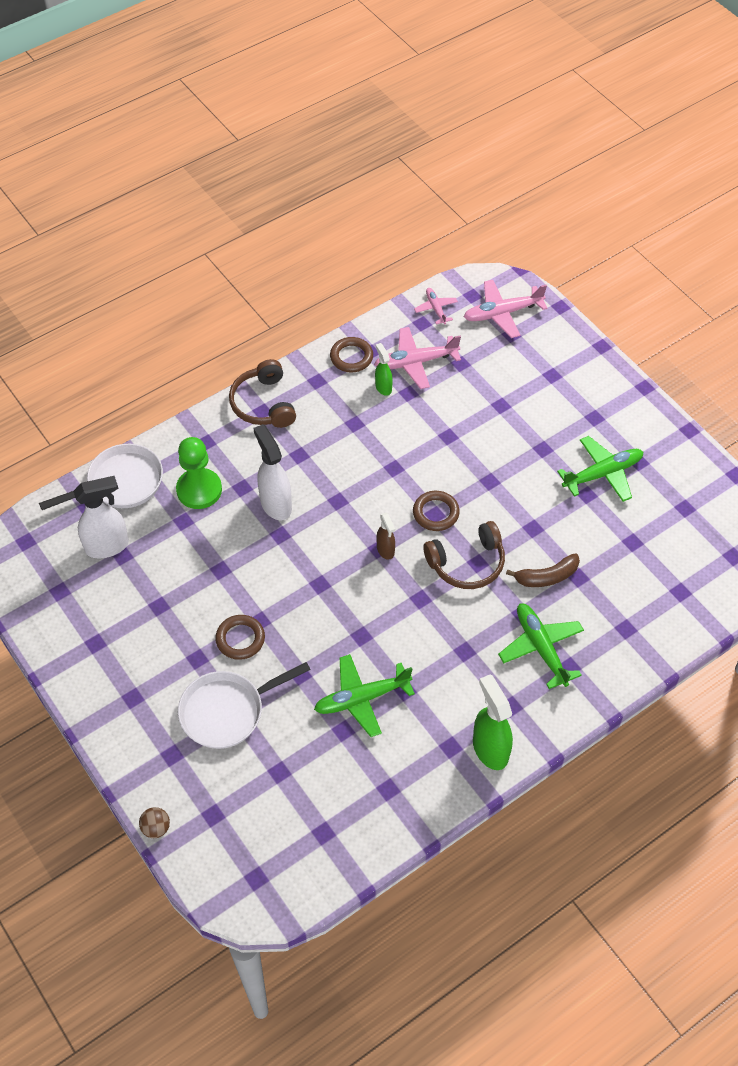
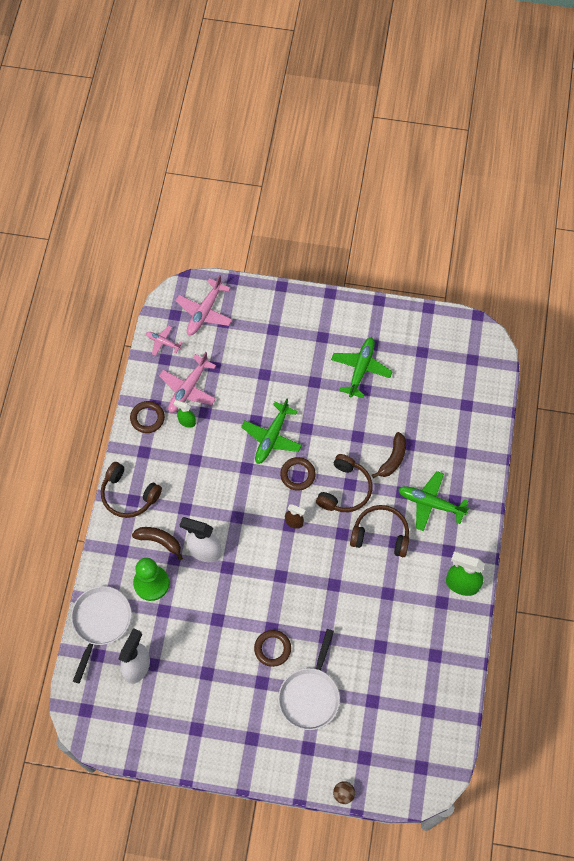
camera: 45 degrees left, 10 degrees up
green plane [314,654,415,737] -> green plane moved to [241,399,302,464]
none -> brown banana [132,527,183,560]
none -> brown headphones [350,505,409,557]

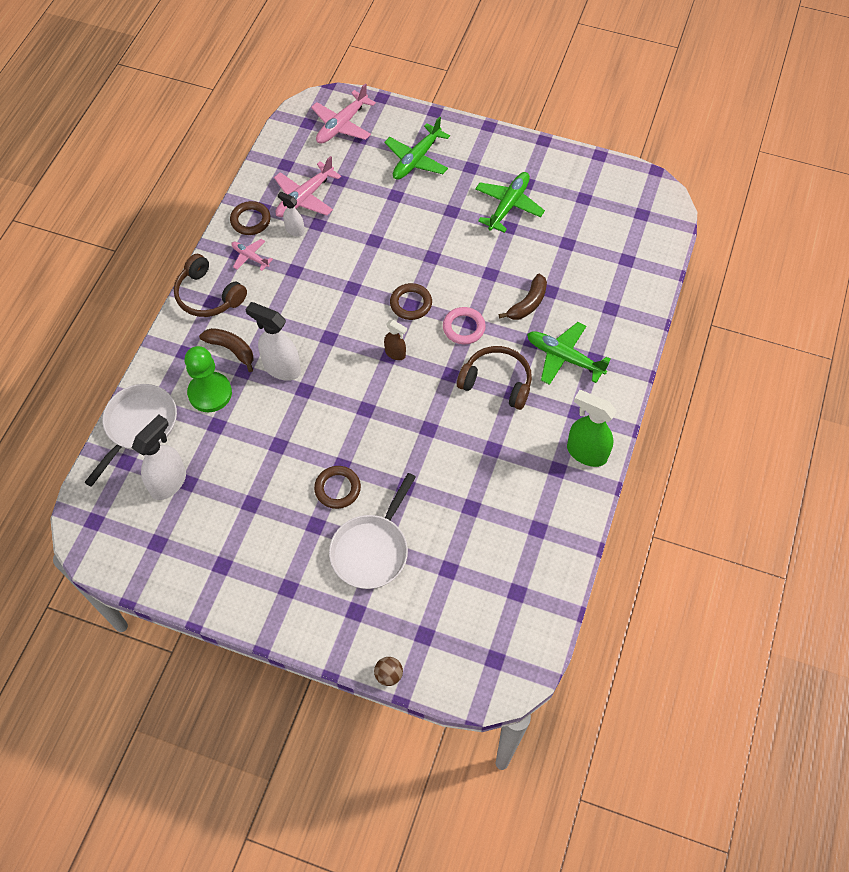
camera: 10 degrees right, 5 degrees down
pink plane [146,326,183,356] -> pink plane moved to [232,239,273,271]
green spray bottle [174,400,196,428] -> white spray bottle [278,192,305,236]
green plane [241,399,302,464] -> green plane moved to [384,116,450,180]
brown headphones [316,454,372,512] -> pink ring [443,307,486,344]

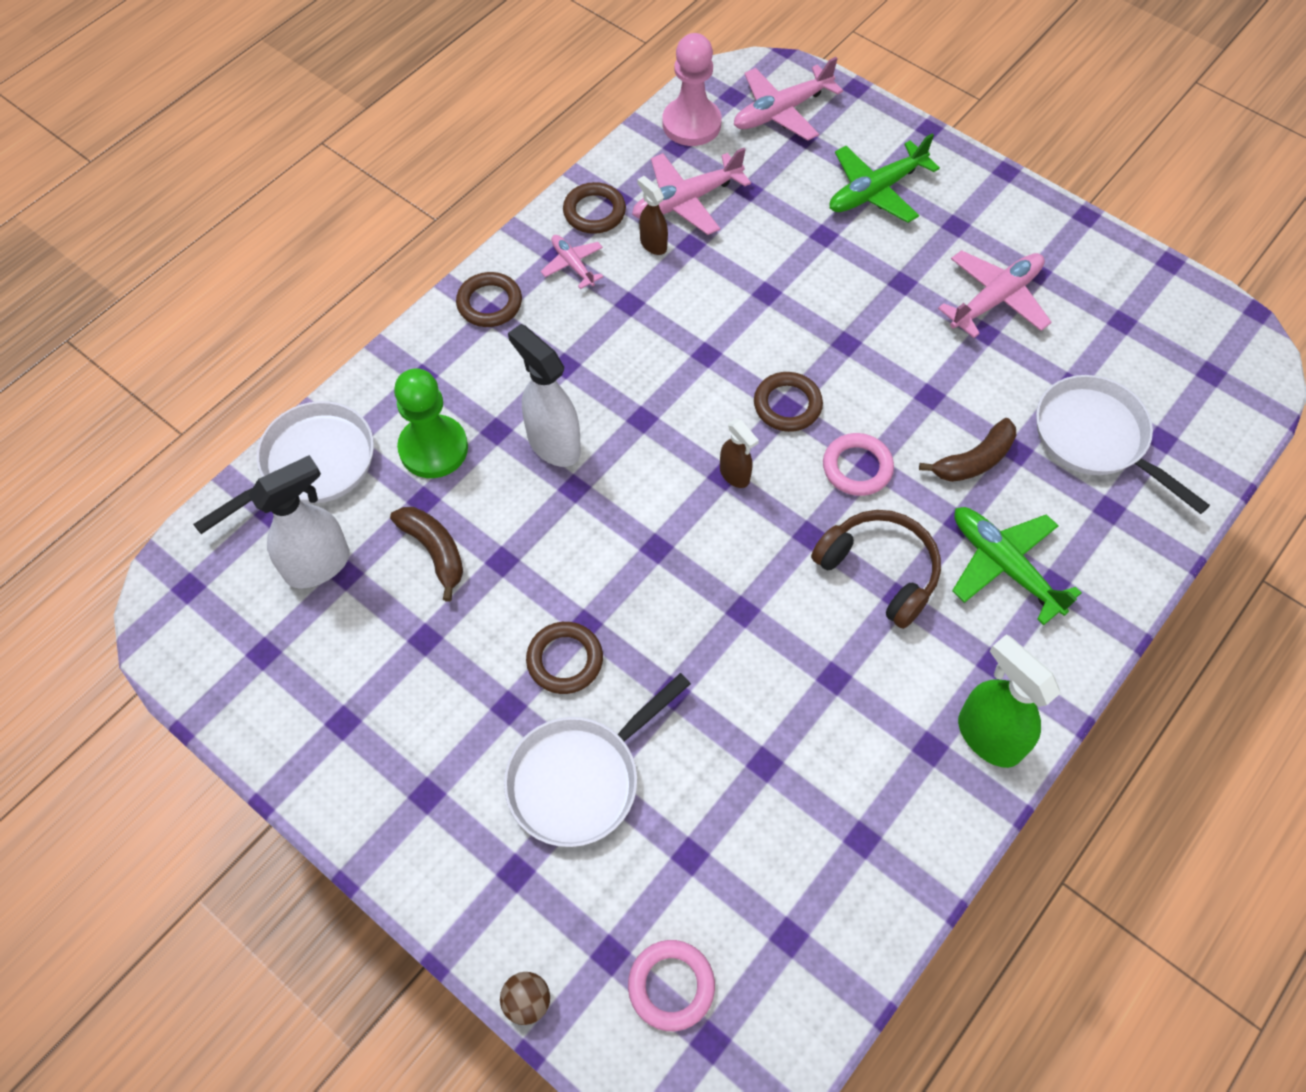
camera: 20 degrees right, 0 degrees up
brown headphones [174,254,247,317] -> brown ring [456,272,522,327]
brown banana [199,328,254,372] -> brown banana moved to [390,507,463,602]
white spray bottle [278,192,305,236] -> brown spray bottle [637,176,668,255]
green plane [475,172,545,233] -> pink plane [938,250,1051,338]
none -> pink ring [628,940,715,1031]
none -> pink pawn [663,33,722,146]
none -> white pan [1036,375,1210,514]

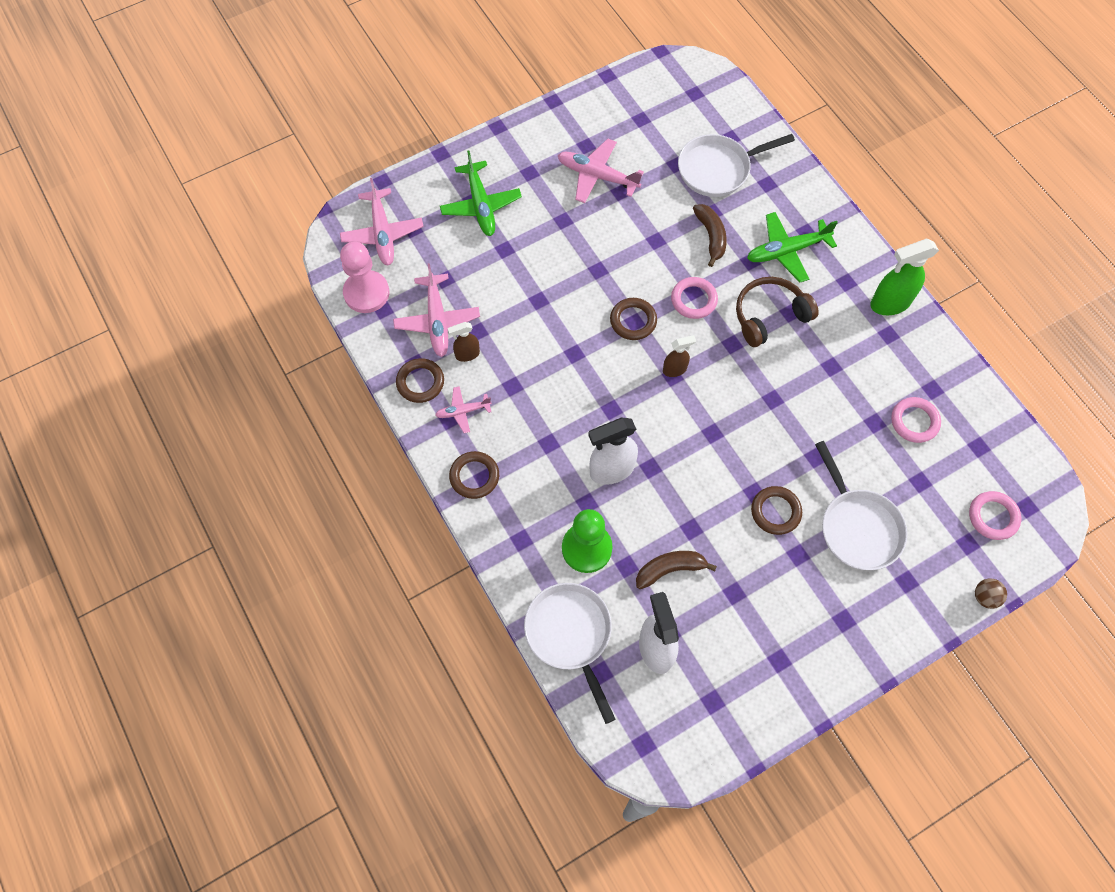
camera: 70 degrees left, 5 degrees up
pink plane [938,250,1051,338] -> pink plane turned 45 degrees counterclockwise [558,139,644,203]
none -> pink ring [891,397,941,443]

